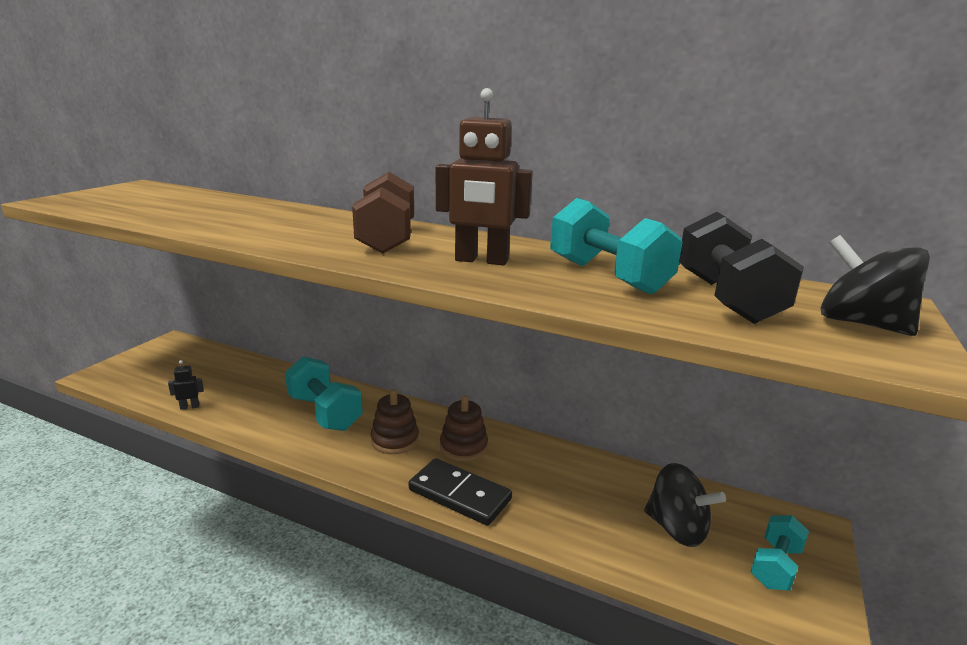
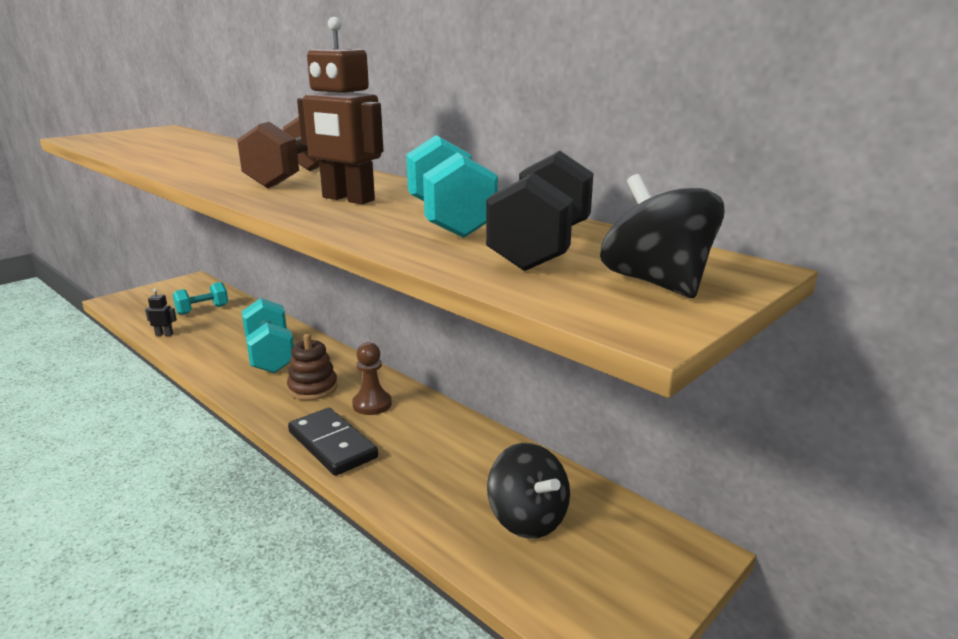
camera: 20 degrees right, 0 degrees up
brown stacking toy [440,395,488,462] -> brown pawn [352,342,392,415]
turquoise dumbbell [751,515,809,590] -> turquoise dumbbell moved to [173,282,228,315]

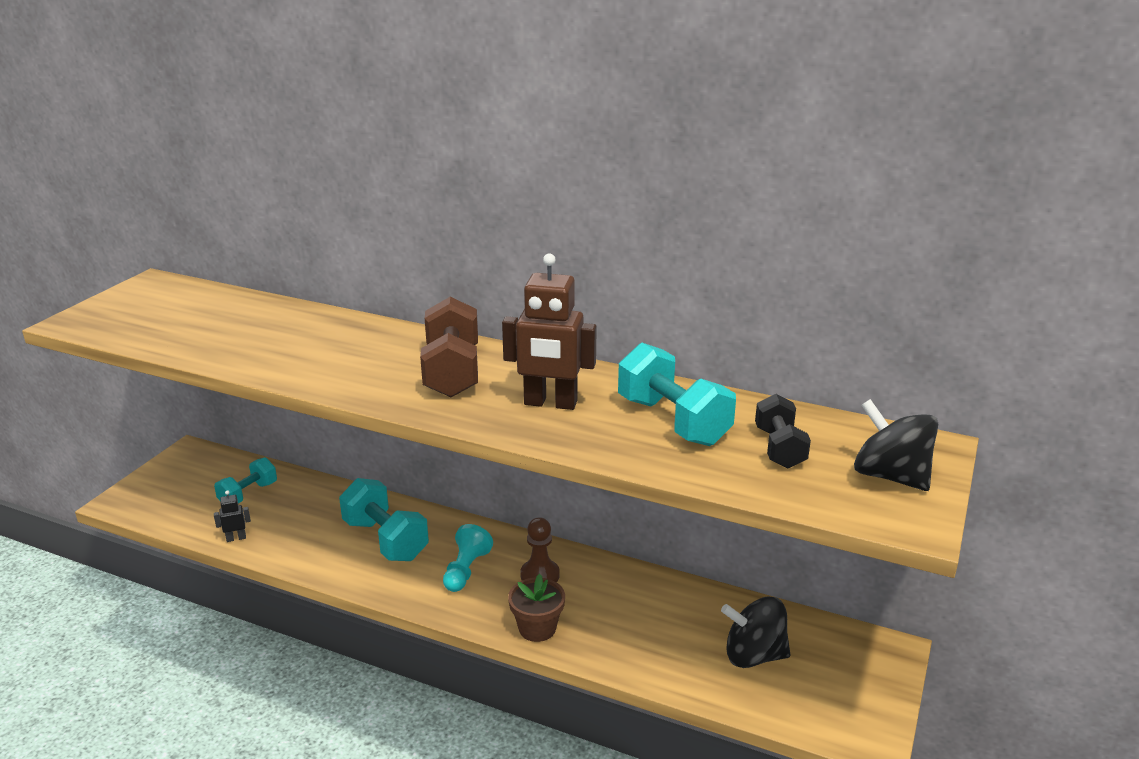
camera: 20 degrees left, 5 degrees up
brown stacking toy [287,334,338,400] -> turquoise pawn [443,524,493,592]
black domino [288,408,378,476] -> brown flower pot [508,574,565,642]
black dumbbell [486,151,594,271] -> black dumbbell [755,394,811,469], size x0.62
black spinning top [487,443,570,539] -> black spinning top turned 150 degrees clockwise [721,596,790,668]

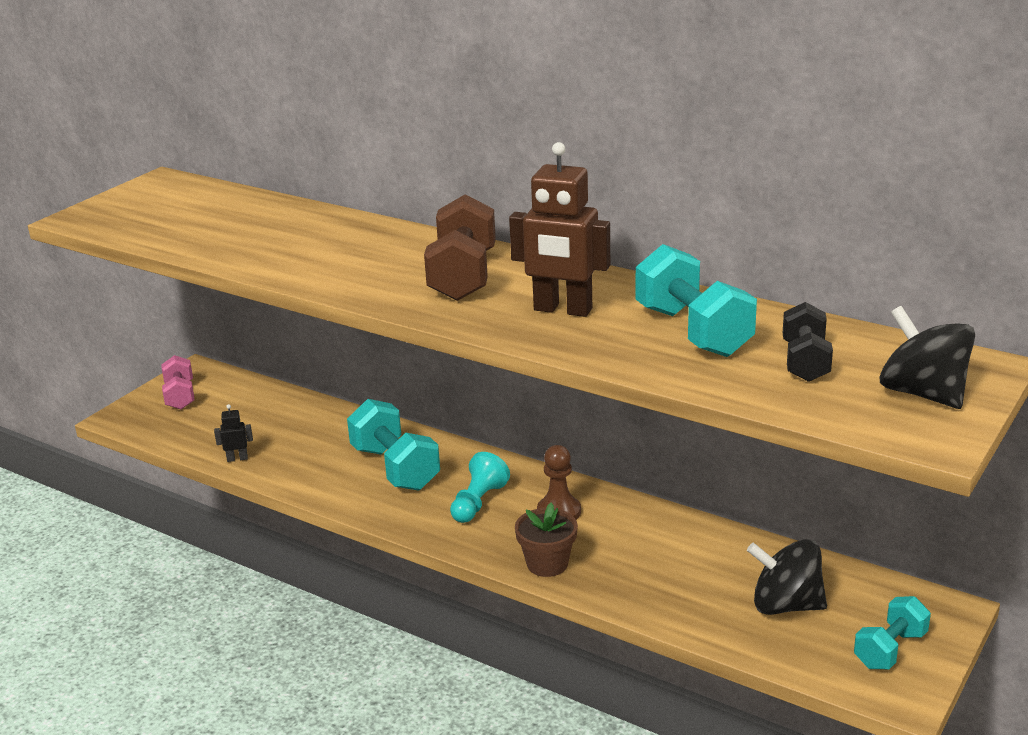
camera: 10 degrees right, 0 degrees up
turquoise dumbbell [214,457,277,503] -> turquoise dumbbell moved to [854,596,931,669]
none -> pink dumbbell [162,355,194,409]

